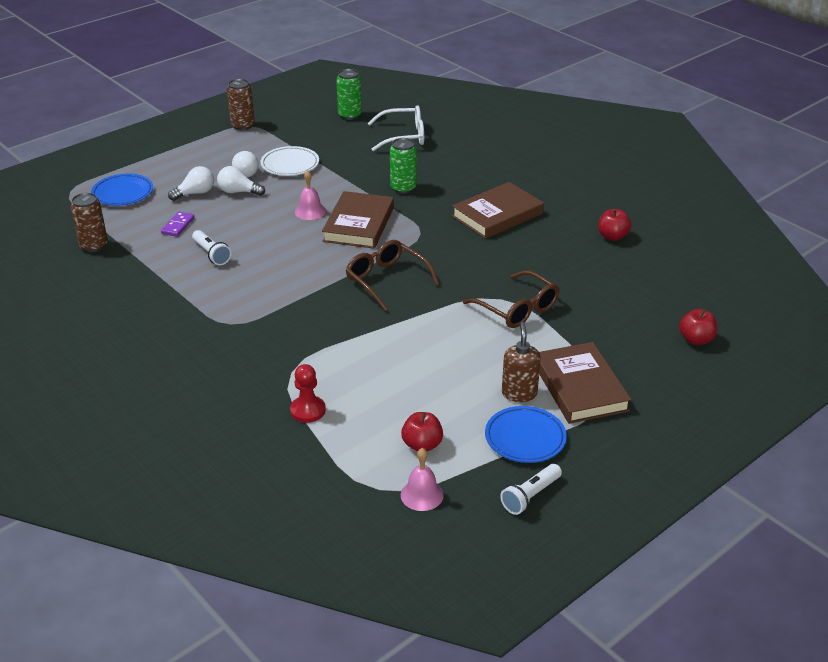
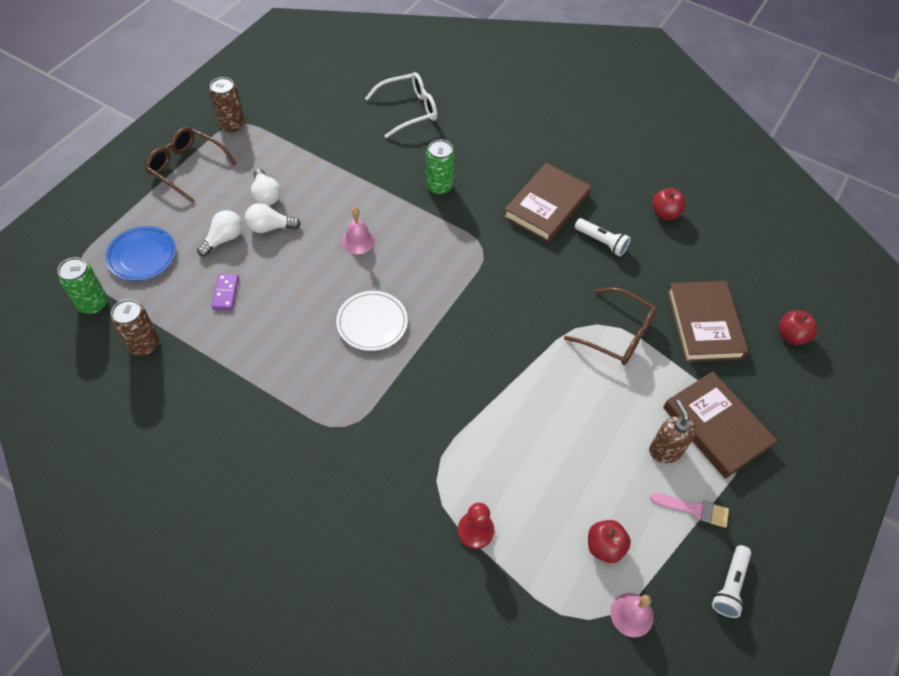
camera: 20 degrees left, 20 degrees up
white flashlight [192,230,231,265] -> white flashlight moved to [575,218,631,256]
white plate [260,146,319,176] -> white plate moved to [336,291,408,351]
brown book [322,191,394,249] -> brown book moved to [667,281,749,362]
green can [336,69,362,120] -> green can moved to [58,257,108,314]
brown glasses [346,240,440,311] -> brown glasses moved to [145,127,237,203]
blue plate [485,406,567,463] -> pink brush [650,493,729,528]

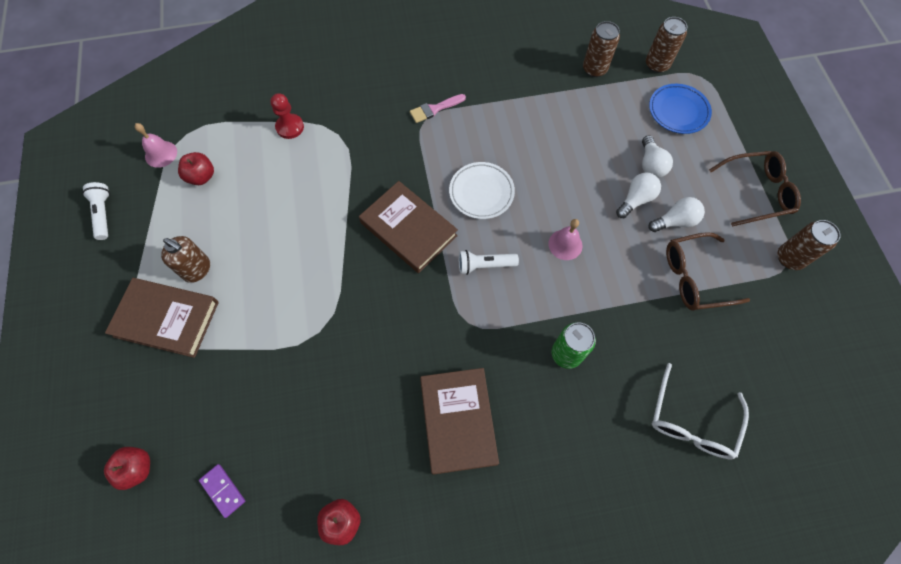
camera: 140 degrees right, 10 degrees up
green can [58,257,108,314] -> brown can [646,17,687,73]
purple domino [211,274,239,310] -> purple domino moved to [199,464,245,518]
white light bulb [251,168,281,206] -> white light bulb turned 135 degrees clockwise [648,197,705,232]
brown glasses [564,287,657,365] -> brown glasses moved to [666,232,750,311]
white flashlight [575,218,631,256] -> white flashlight moved to [459,250,519,275]
pink brush [650,493,729,528] -> pink brush moved to [410,94,466,123]
brown book [667,281,749,362] -> brown book moved to [359,181,458,273]

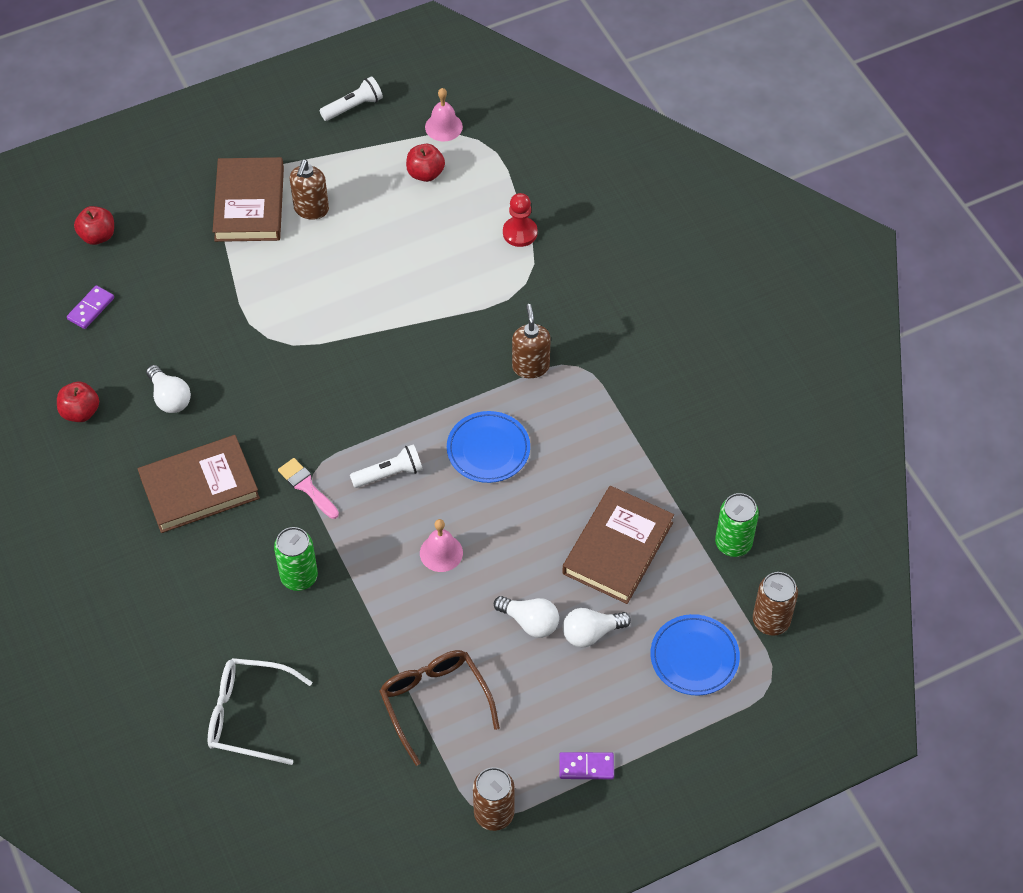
camera: 75 degrees right, 10 degrees down
brown book [359,181,458,273] -> brown book moved to [562,486,674,604]
pink brush [410,94,466,123] -> pink brush moved to [278,458,339,519]
white plate [449,162,515,219] -> blue plate [447,411,530,483]
white flashlight [459,250,519,275] -> white flashlight turned 90 degrees clockwise [350,444,423,488]
brown can [583,21,620,77] -> green can [715,493,759,557]
white light bulb [648,197,705,232] -> white light bulb moved to [146,365,191,413]
brown glasses [709,151,801,226] -> purple domino [559,752,614,779]
none -> brown soap dispenser [512,304,551,378]

